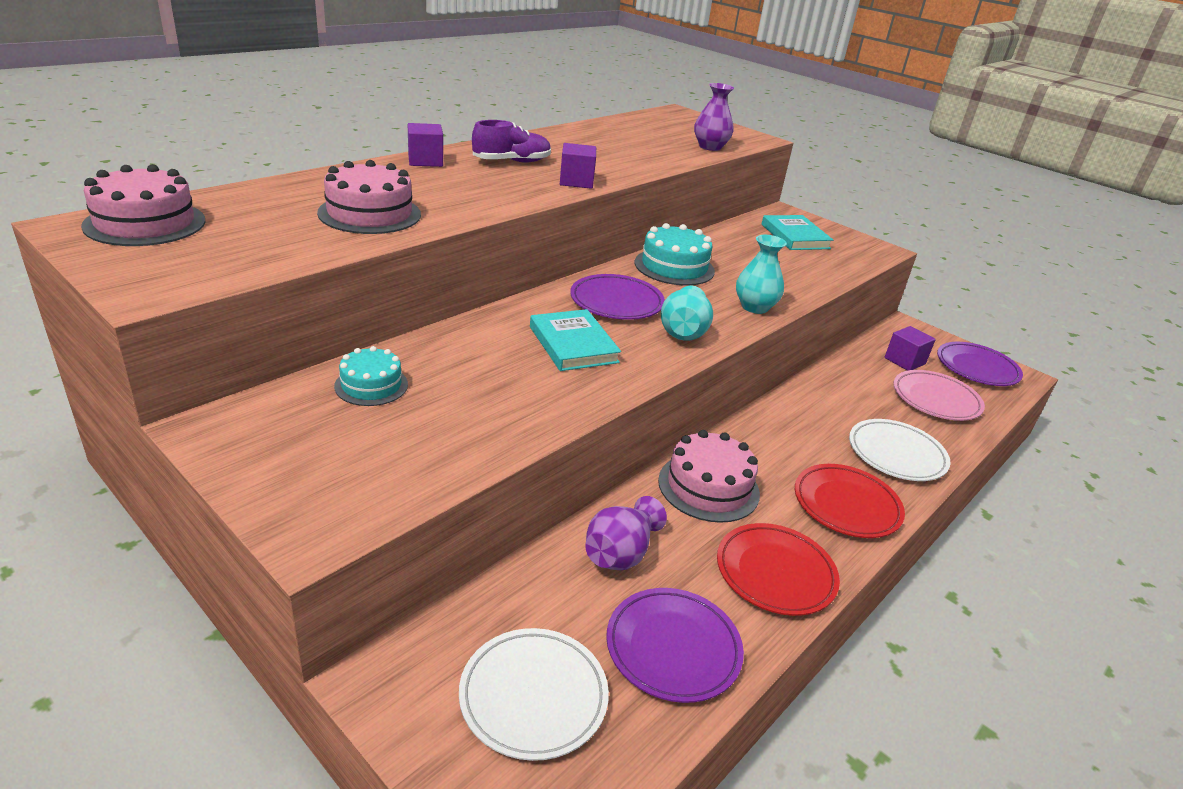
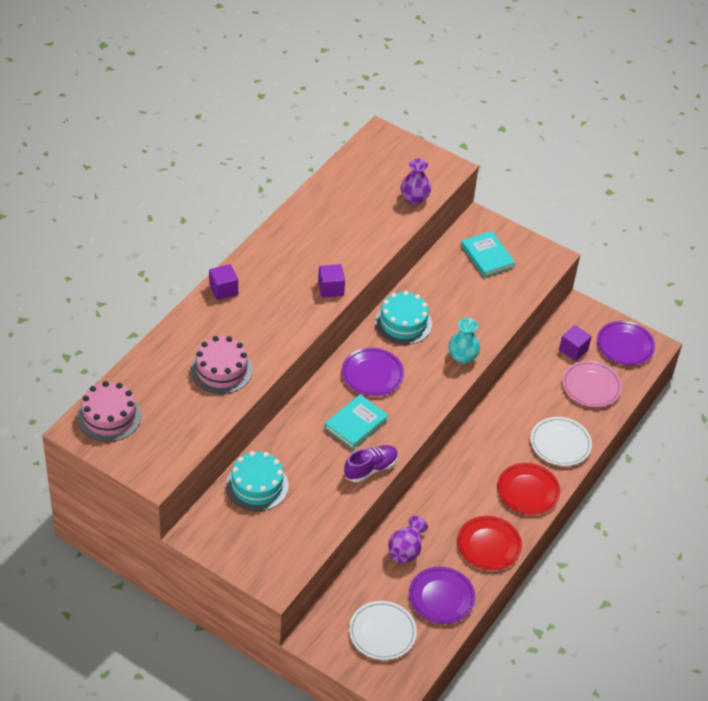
camera: 10 degrees left, 15 degrees up
turquoise cake [334,346,408,406] -> turquoise cake [226,451,289,511], size x1.58
purple shoe [472,120,551,163] -> purple shoe moved to [344,445,398,482]
turquoise book [530,309,621,371] -> turquoise book turned 75 degrees clockwise [324,394,388,450]
pink cake [658,430,760,523] -> none
turquoise vase [661,286,713,341] -> none

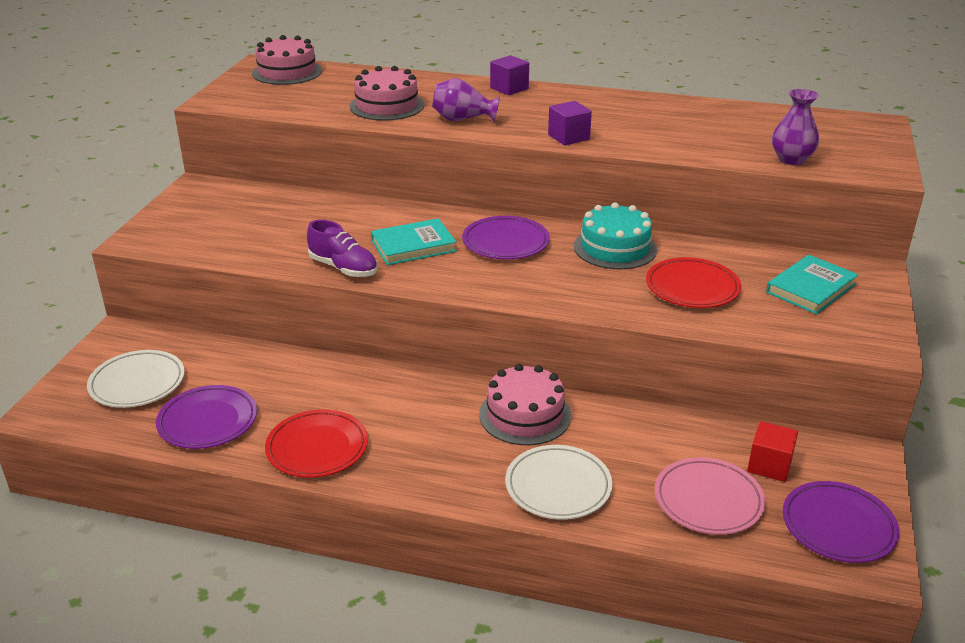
camera: 75 degrees right, 15 degrees down
turquoise cake [226,451,289,511] -> none
turquoise book [324,394,388,450] -> turquoise book turned 45 degrees counterclockwise [371,218,457,265]
purple vase [388,516,428,563] -> purple vase moved to [432,78,500,122]
turquoise vase [448,318,480,364] -> none
red plate [497,463,560,515] -> red plate moved to [646,257,741,308]
purple cube [559,325,592,361] -> red cube [747,421,798,482]
none -> pink cake [479,364,571,445]

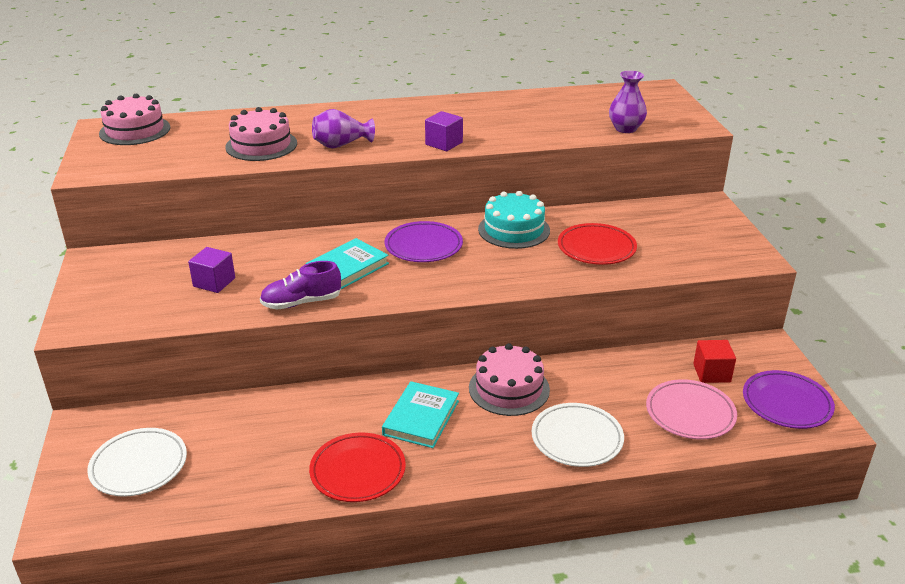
camera: 25 degrees left, 0 degrees up
purple plate [156,385,257,449] -> none
purple shoe [307,220,378,277] -> purple shoe turned 150 degrees clockwise [260,261,341,310]
purple cube [490,55,529,95] -> purple cube moved to [188,247,235,293]
turquoise book [766,255,858,314] -> turquoise book moved to [382,381,459,448]

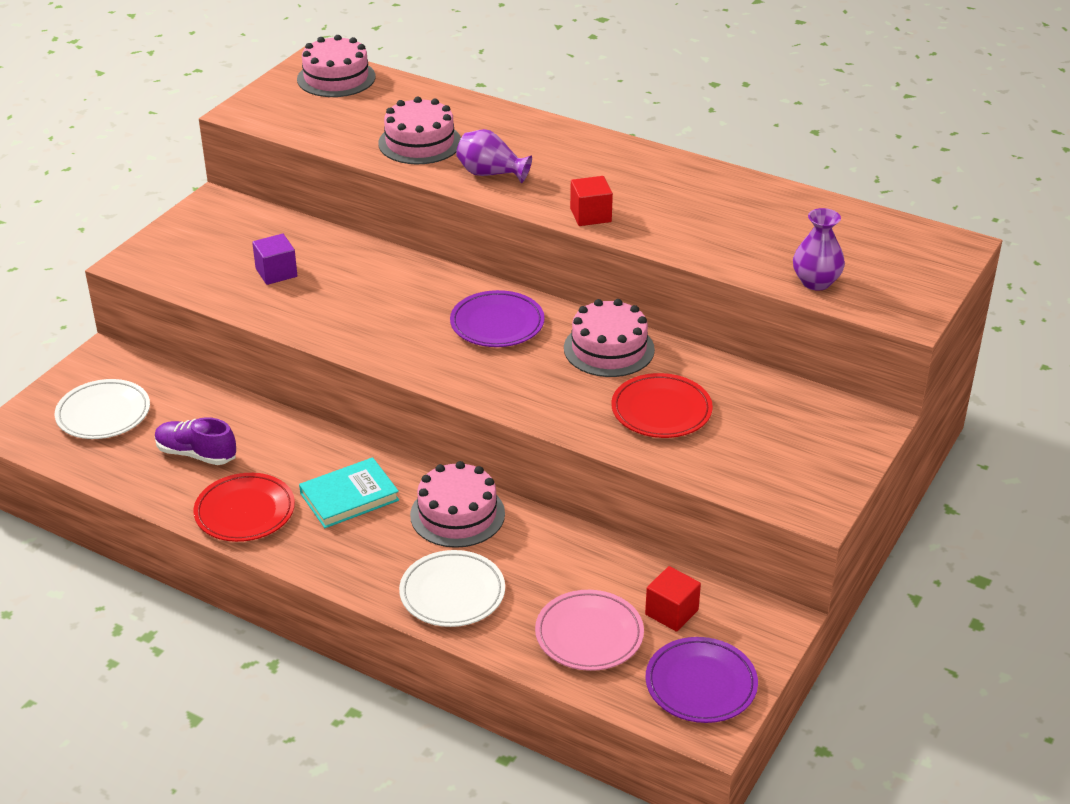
camera: 40 degrees right, 5 degrees up
purple shoe [260,261,341,310] -> purple shoe moved to [155,417,236,465]
turquoise book [306,238,389,289] -> none
purple cube [425,111,463,151] -> red cube [570,176,613,226]
turquoise cake [478,191,550,249] -> pink cake [564,299,655,377]

